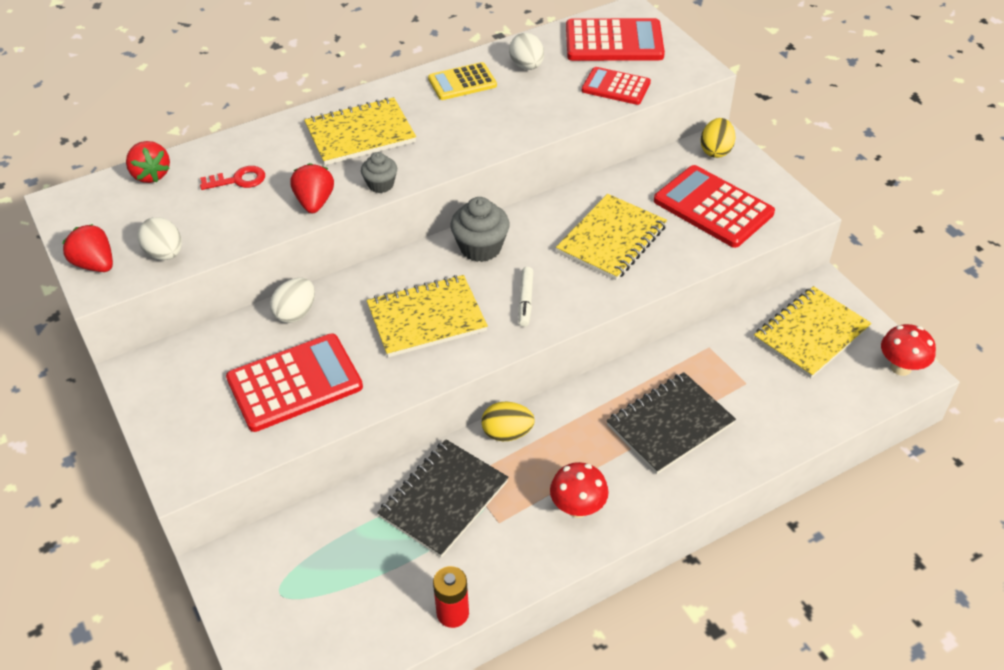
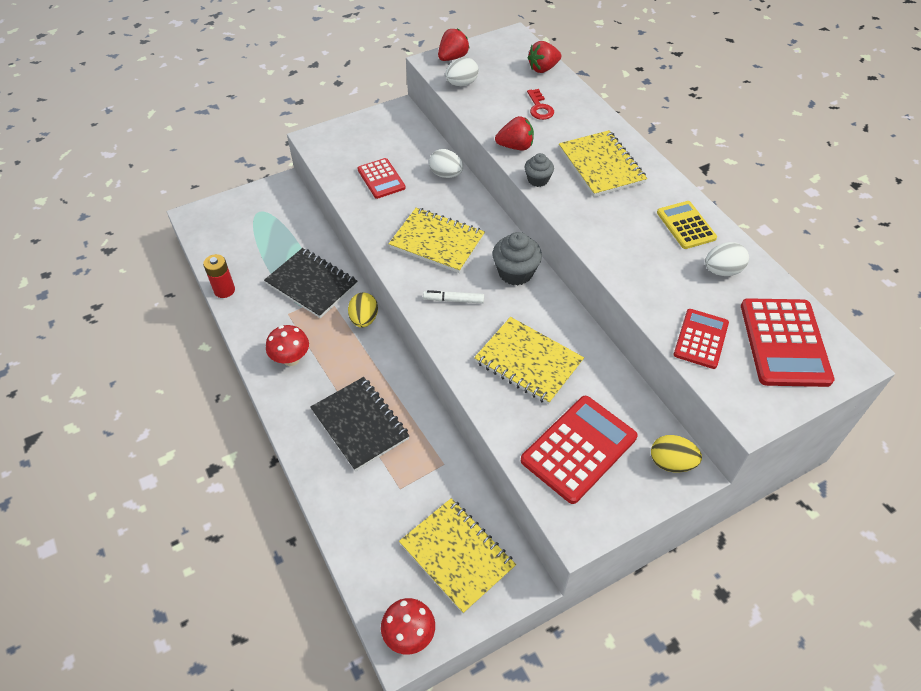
camera: 90 degrees right, 5 degrees up
red calculator [226,333,363,432] -> red calculator [358,158,406,199], size x0.61
yellow notebook [367,275,488,357] -> yellow notebook turned 45 degrees counterclockwise [389,208,485,273]

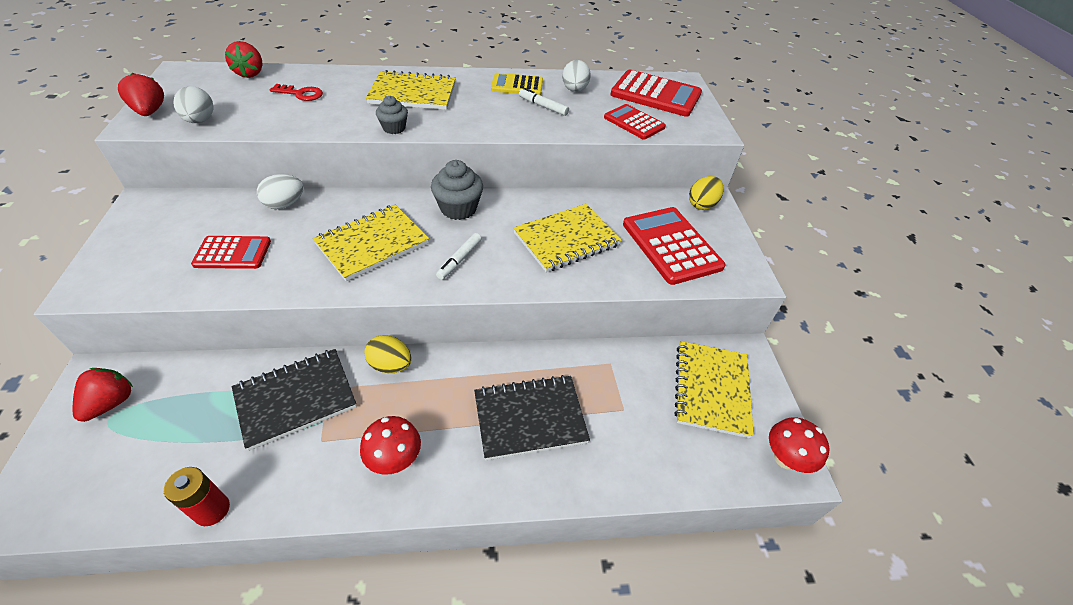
camera: 70 degrees left, 5 degrees down
yellow notebook [399,498,516,614] -> yellow notebook turned 60 degrees counterclockwise [674,341,754,438]
red strawberry [495,116,534,150] -> red strawberry moved to [72,368,133,422]
none -> white marker [519,88,569,116]

